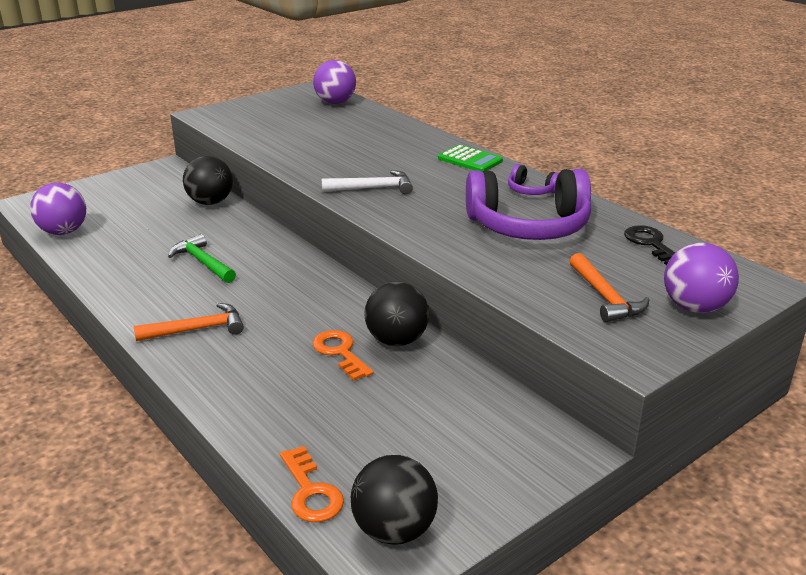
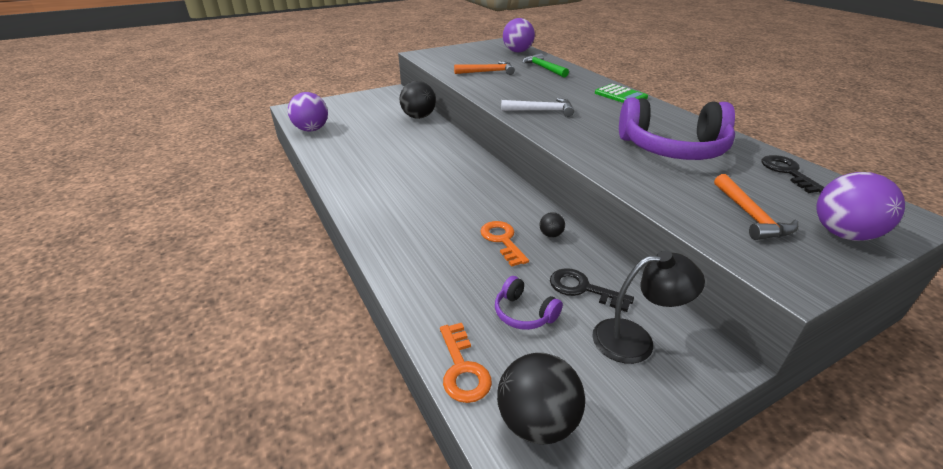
camera: 10 degrees right, 5 degrees up
orange hammer [134,303,244,341] -> orange hammer moved to [454,61,515,75]
green hammer [168,234,236,283] -> green hammer moved to [522,53,569,77]
black ball [364,281,429,346] -> black ball [540,212,565,238], size x0.47
purple headphones [508,164,559,195] -> purple headphones moved to [495,276,563,330]
none -> black key [550,268,634,312]
none -> black lamp [592,251,705,364]

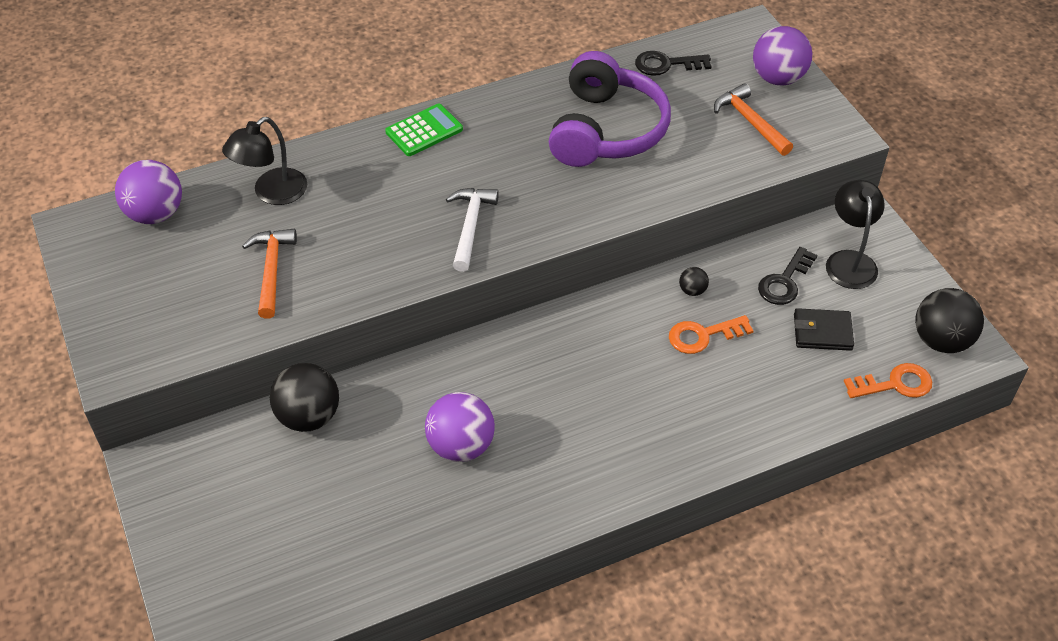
camera: 85 degrees left, 15 degrees up
purple ball [288,92,328,131] -> purple ball moved to [425,392,495,462]
purple headphones [495,276,563,330] -> black wallet [794,308,854,351]
green hammer [522,53,569,77] -> black lamp [222,117,307,205]
orange hammer [714,174,798,240] -> orange hammer turned 120 degrees counterclockwise [714,83,793,156]

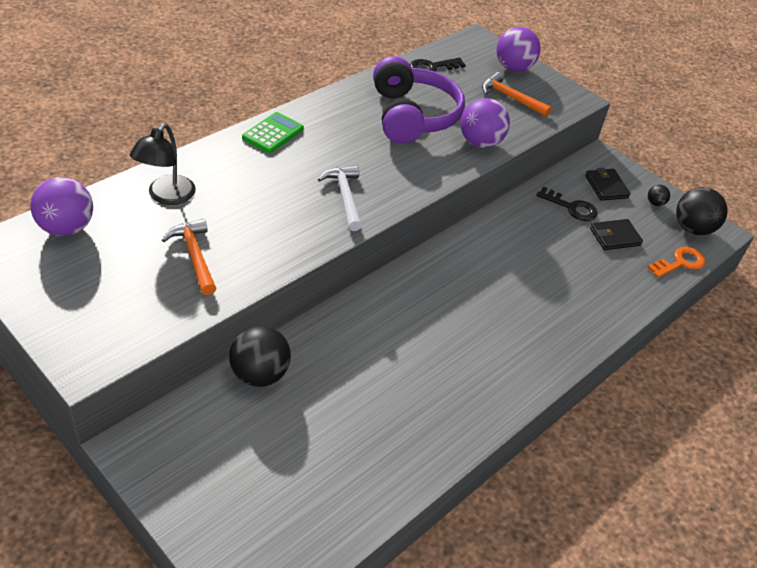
camera: 25 degrees left, 5 degrees down
purple ball [425,392,495,462] -> purple ball moved to [461,98,510,148]
orange key [669,315,754,354] -> none
black ball [679,267,709,296] -> black ball moved to [648,185,670,206]
black key [758,247,818,305] -> black key turned 75 degrees counterclockwise [537,186,597,221]
black lamp [826,180,885,289] -> black wallet [585,168,631,201]

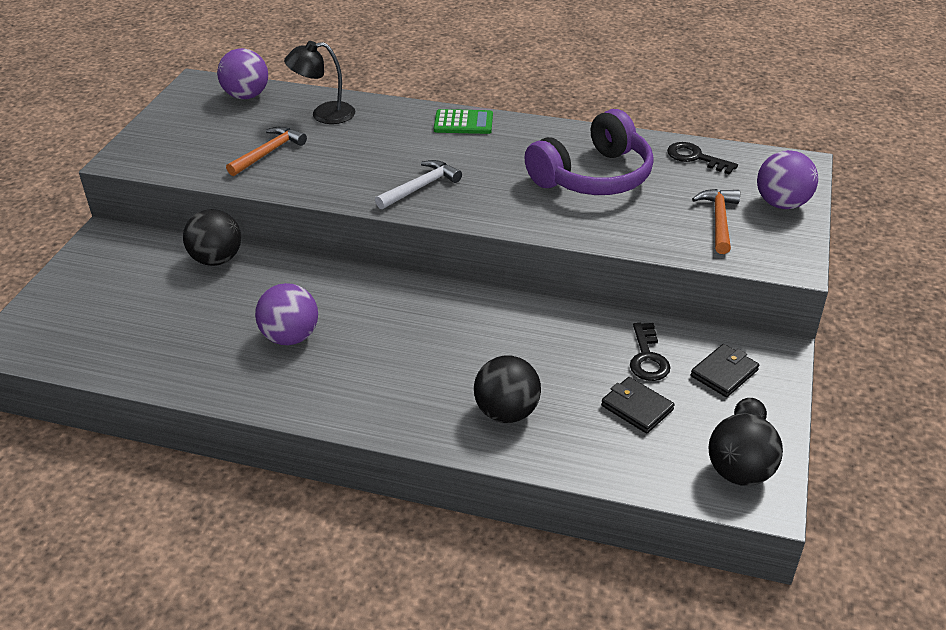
camera: 65 degrees right, 5 degrees down
purple ball [461,98,510,148] -> purple ball moved to [255,283,318,345]
orange key [647,247,706,278] -> none
none -> black ball [474,356,541,423]

